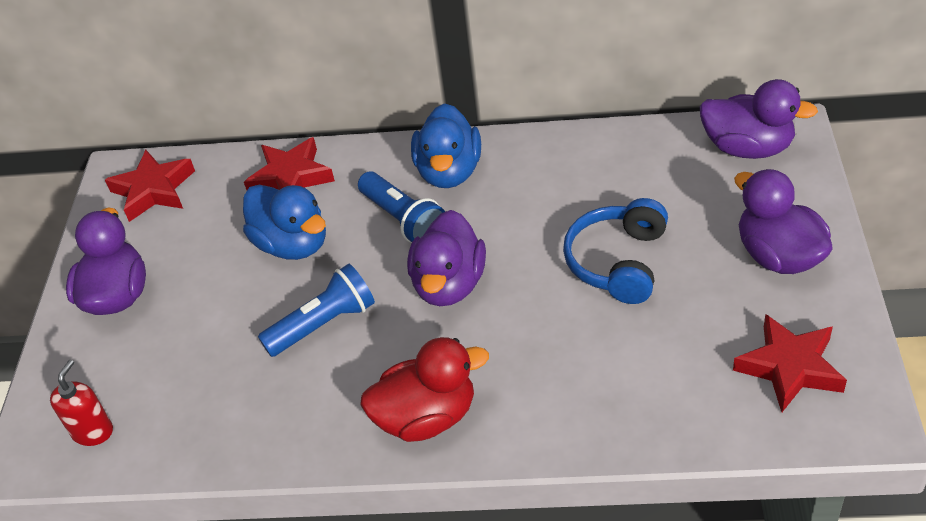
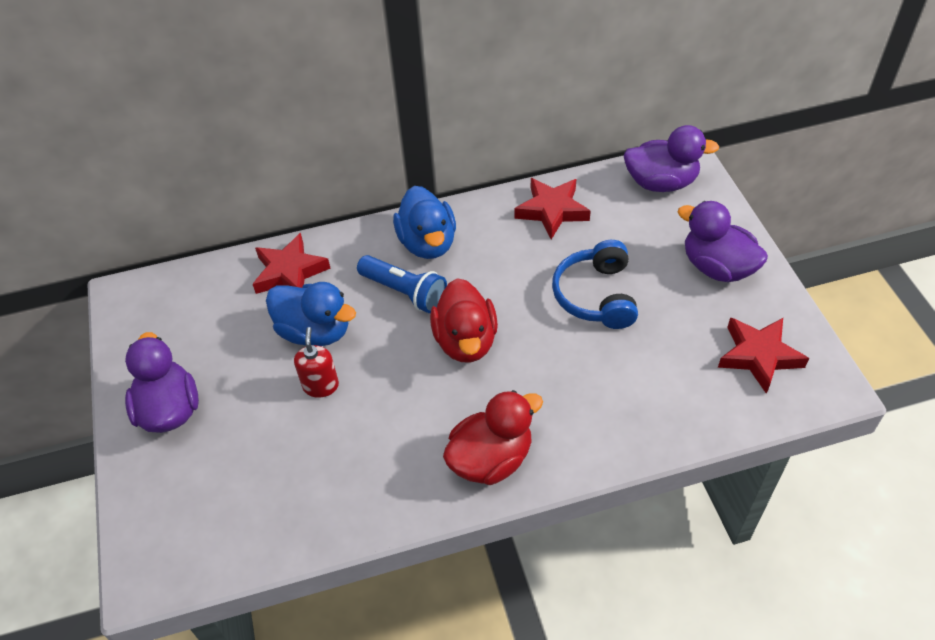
camera: 20 degrees left, 5 degrees up
red soap dispenser [50,359,113,446] -> red soap dispenser moved to [294,327,339,398]
red star [105,150,195,222] -> red star moved to [514,178,591,239]
blue flashlight [258,264,375,357] -> none
purple duck [407,210,486,306] -> red duck [430,278,498,363]

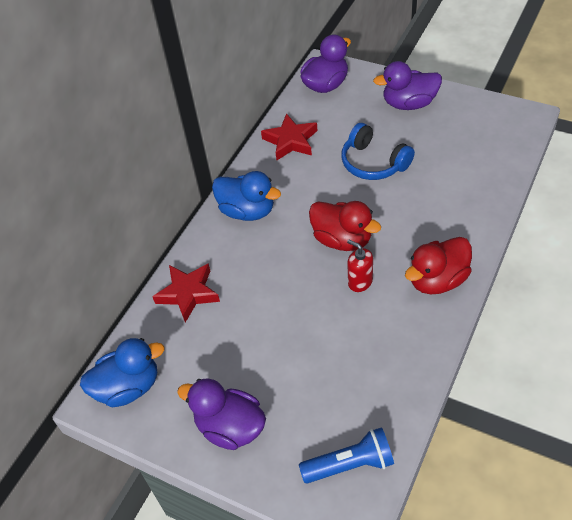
camera: 45 degrees left, 0 degrees up
blue duck [266,282,356,346] -> blue duck moved to [80,338,165,408]
red soap dispenser [294,327,339,398] -> red soap dispenser moved to [347,240,373,292]
blue flashlight [357,255,447,313] -> blue flashlight moved to [299,427,394,484]
red duck [443,390,543,485] -> red duck turned 135 degrees counterclockwise [405,237,472,294]
red star [718,317,809,394] -> none

